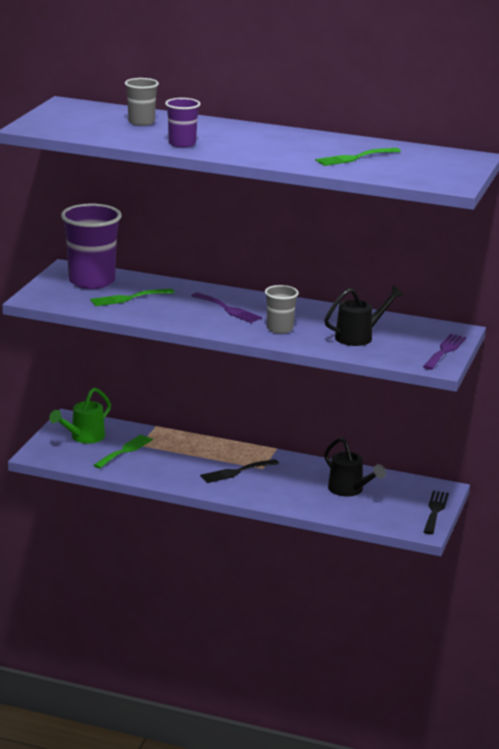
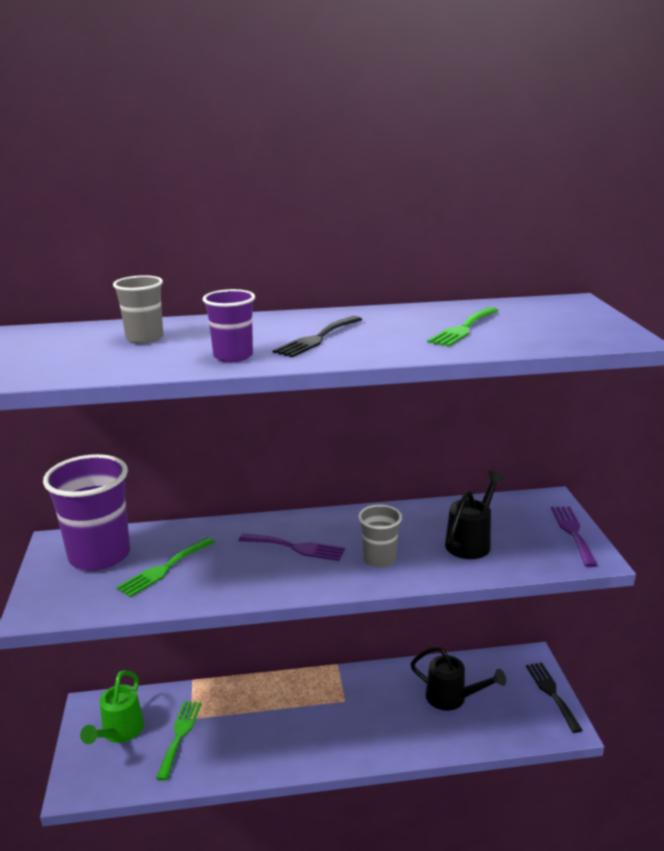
camera: 25 degrees left, 0 degrees up
black fork [200,459,279,483] -> black fork moved to [273,316,362,357]

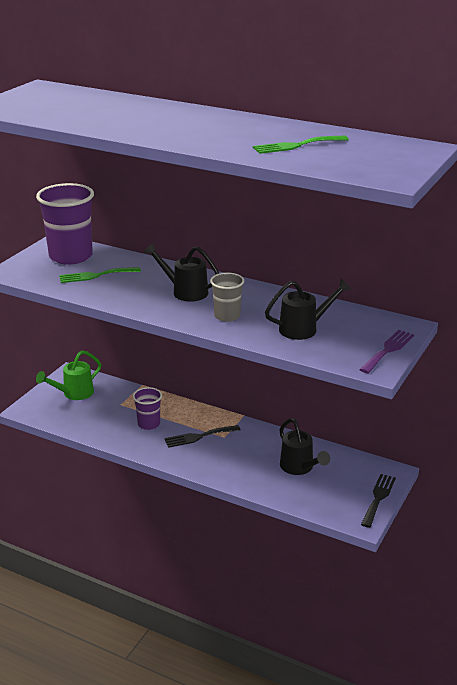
camera: 35 degrees right, 5 degrees up
grey cup [113,275,163,343] -> none
green fork [156,701,202,781] -> none
purple cup [203,289,255,362] -> purple cup moved to [133,387,162,430]
purple fork [239,534,345,561] -> black watering can [143,243,219,302]
black fork [273,316,362,357] -> black fork moved to [164,425,240,448]

